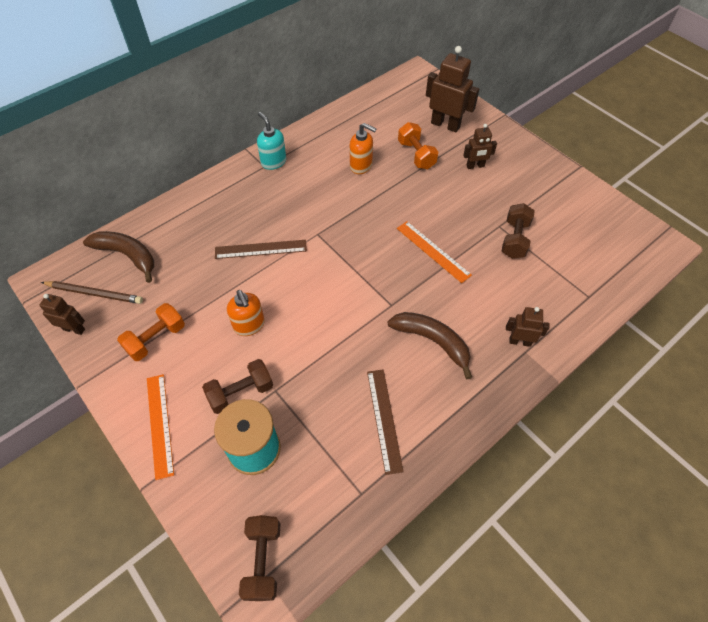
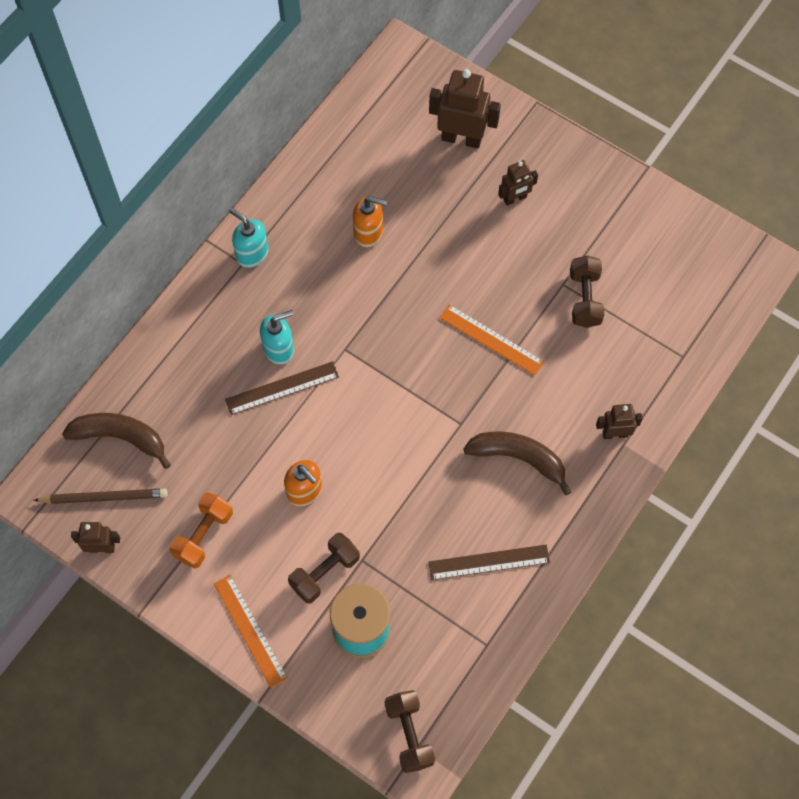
camera: 15 degrees left, 10 degrees up
brown ruler [367,370,404,475] -> brown ruler turned 75 degrees counterclockwise [429,545,550,580]
orange dumbbell [398,122,438,169] -> none
none -> turquoise soap dispenser [260,310,294,365]

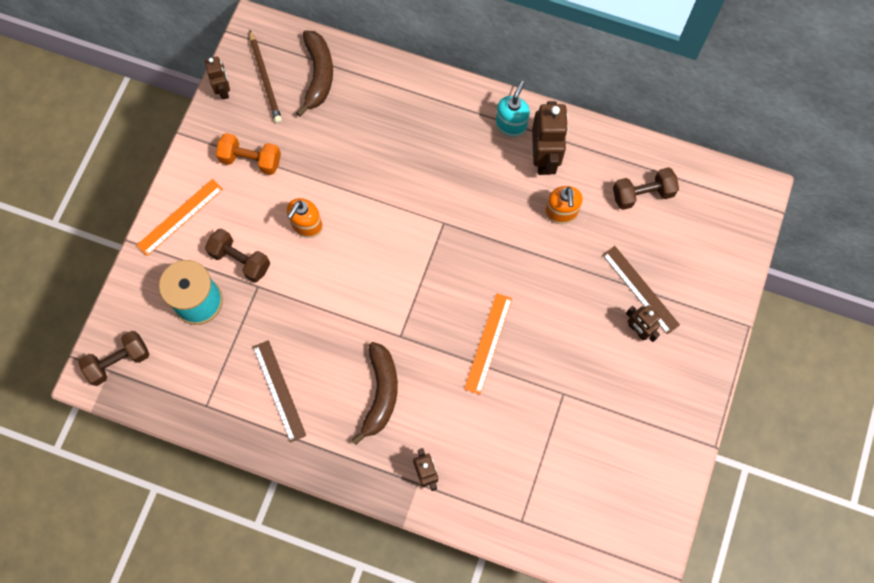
camera: 75 degrees right, 5 degrees up
brown ruler [225,361,339,415] -> brown ruler moved to [602,246,680,335]
turquoise soap dispenser [260,310,294,365] -> none
brown robot [429,69,501,149] -> brown robot moved to [532,101,568,175]
brown dumbbell [570,255,604,328] -> brown dumbbell moved to [613,167,679,210]

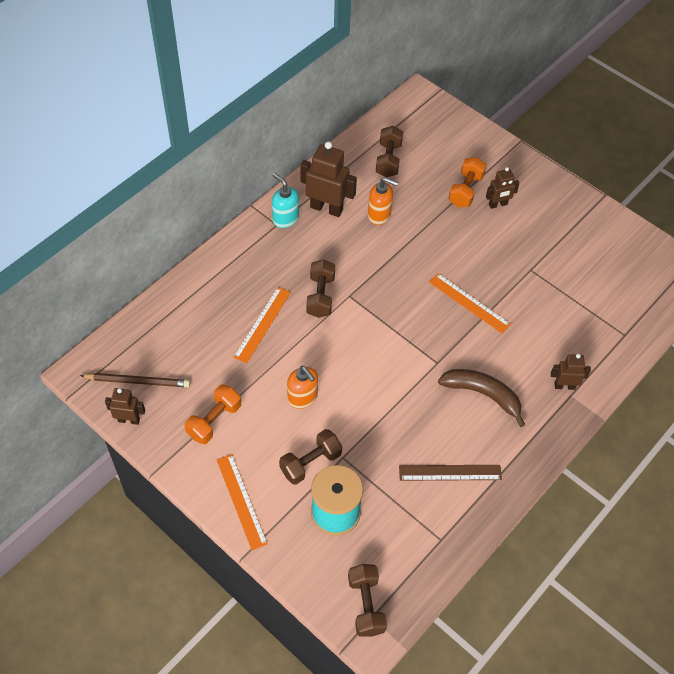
camera: 70 degrees left, 15 degrees down
brown banana [296,30,333,116] -> none
brown ruler [602,246,680,335] -> orange dumbbell [449,157,487,207]
none -> orange ruler [233,287,291,363]
none -> brown dumbbell [306,259,335,318]

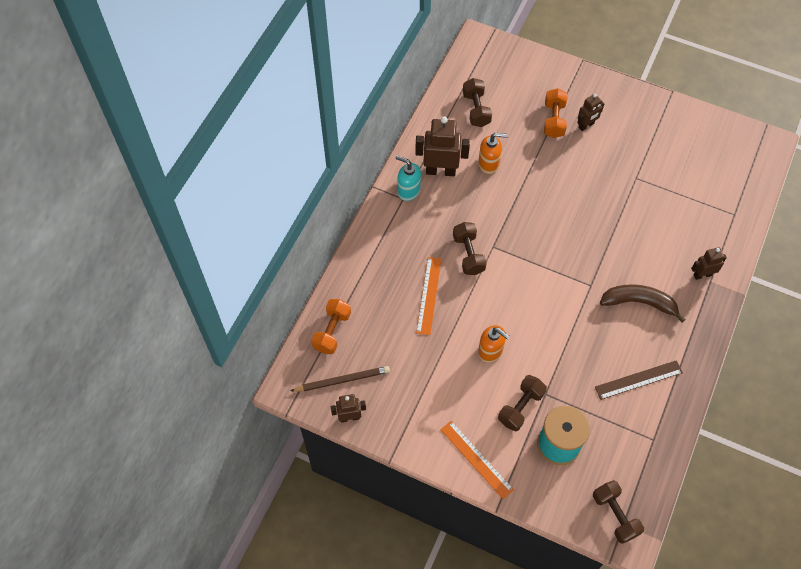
camera: 15 degrees left, 5 degrees up
orange dumbbell [185,384,241,444] -> orange dumbbell moved to [311,299,351,354]
orange ruler [429,273,511,333] -> none

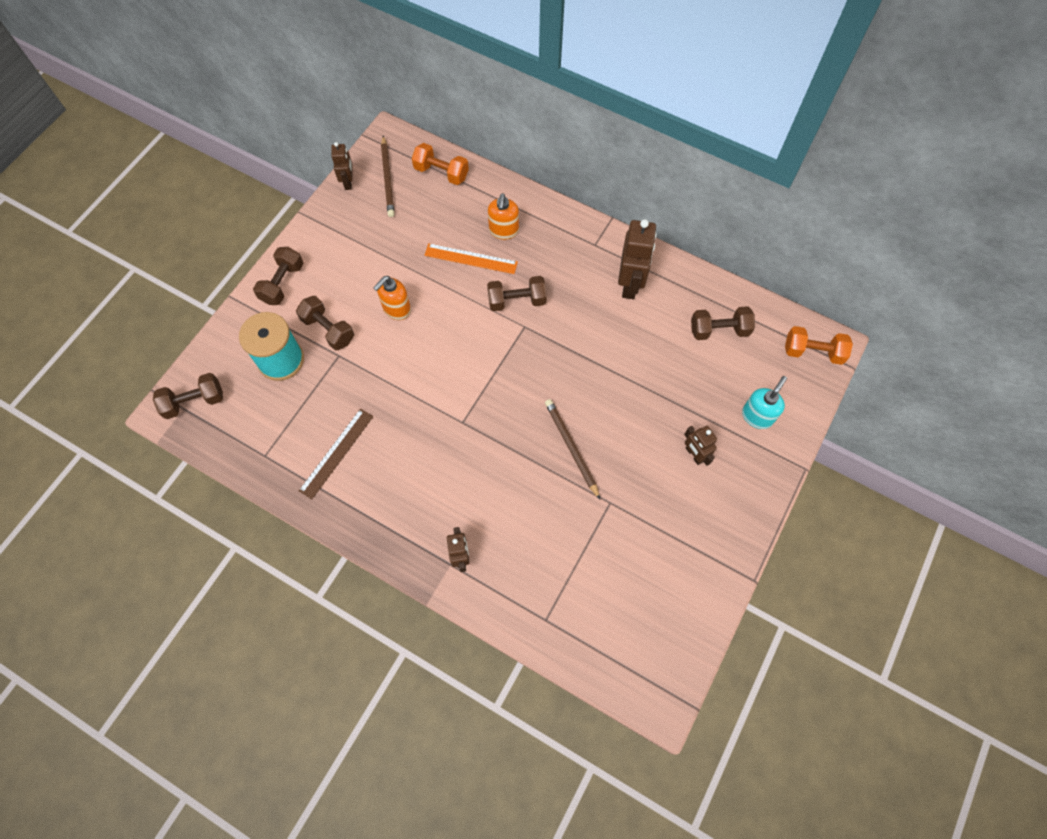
camera: 95 degrees right, 5 degrees up
turquoise soap dispenser [396,155,421,201] -> turquoise soap dispenser moved to [742,376,787,429]
orange ruler [440,421,514,499] -> brown dumbbell [253,247,304,305]
orange soap dispenser [478,133,508,174] -> orange soap dispenser moved to [488,193,519,240]
orange dumbbell [544,88,568,138] -> orange dumbbell moved to [785,326,853,365]
brown ruler [595,360,683,400] -> brown ruler turned 45 degrees clockwise [299,409,374,499]
brown banana [600,284,686,323] -> none
none -> brown pencil [545,399,600,500]

